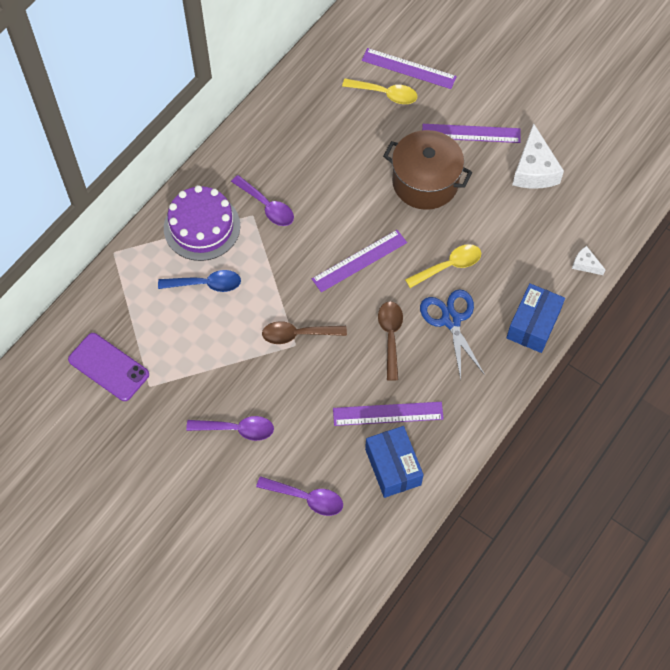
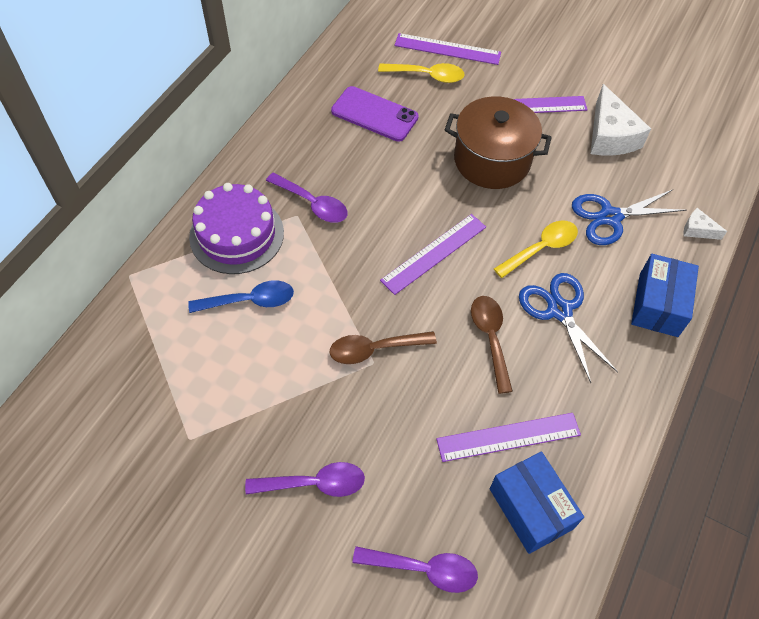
camera: 10 degrees left, 5 degrees down
purple phone [68,333,149,401] -> purple phone moved to [331,86,419,142]
none -> blue scissors [572,190,687,245]

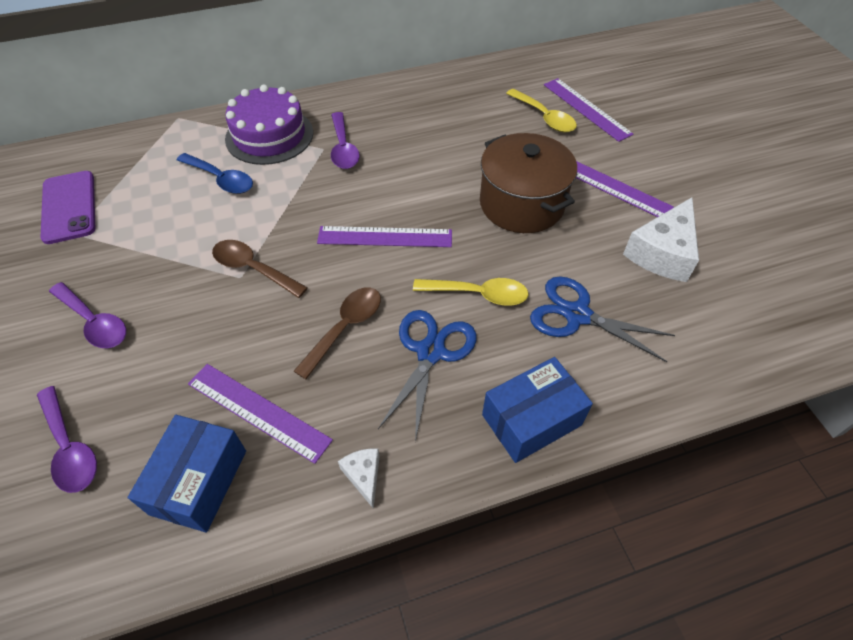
camera: 45 degrees right, 5 degrees down
purple phone [331,86,419,142] -> purple phone moved to [40,171,95,244]
white cheese [684,208,727,240] -> white cheese moved to [338,448,380,509]

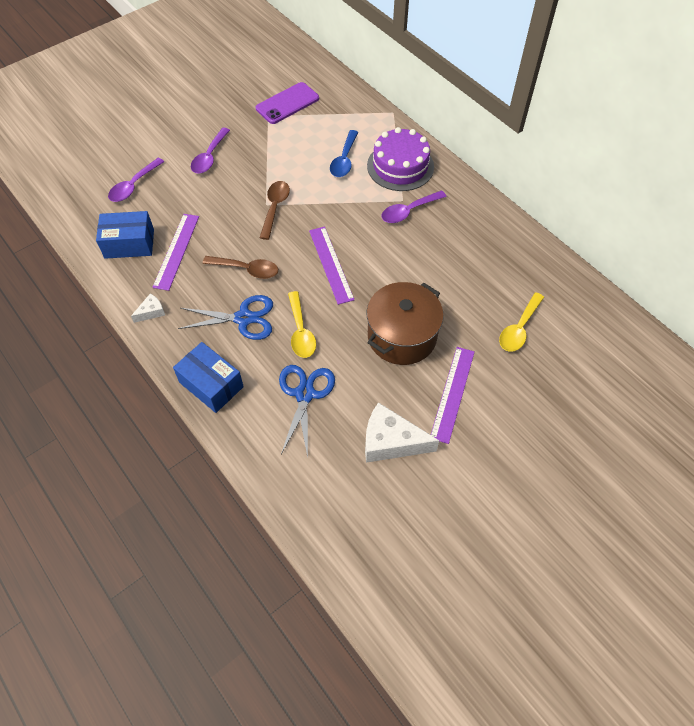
camera: 70 degrees right, 5 degrees up
purple ruler [544,78,634,142] -> none

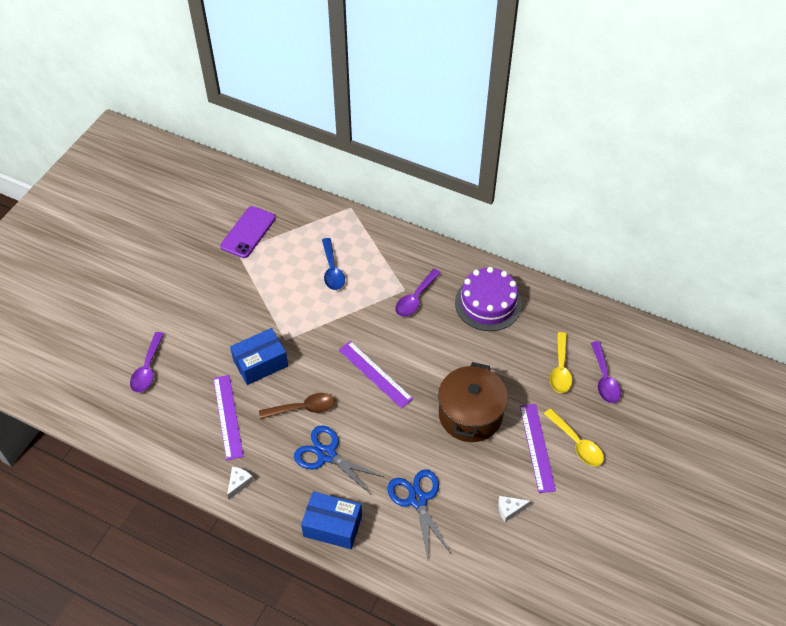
camera: 25 degrees left, 5 degrees down
blue box [96,211,154,259] -> blue box moved to [230,328,288,385]
blue scissors [178,295,273,340] -> blue scissors turned 120 degrees counterclockwise [294,426,384,493]
purple spoon [191,128,230,174] -> purple spoon moved to [591,341,621,403]
brown spoon [260,181,290,240] -> none
yellow spoon [288,291,316,358] -> yellow spoon moved to [544,408,604,466]
white cheese [365,402,439,463] -> white cheese [498,496,531,522], size x0.49
purple cake [367,127,434,191] -> purple cake moved to [455,267,522,331]

